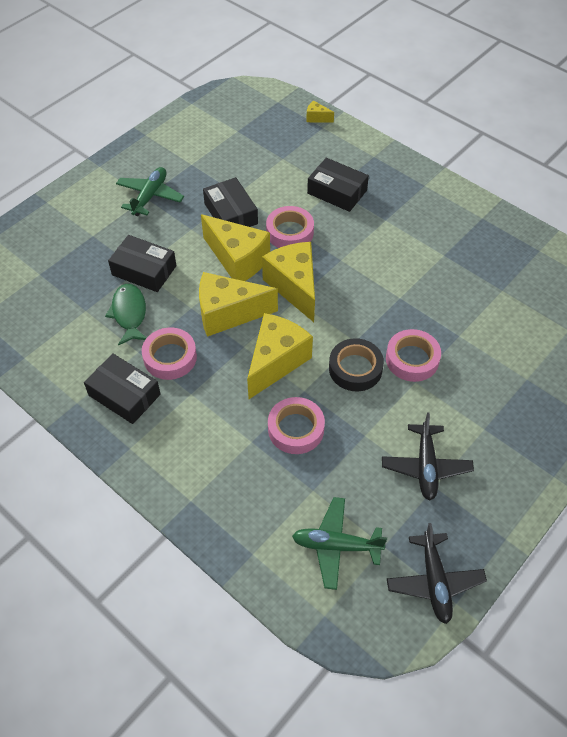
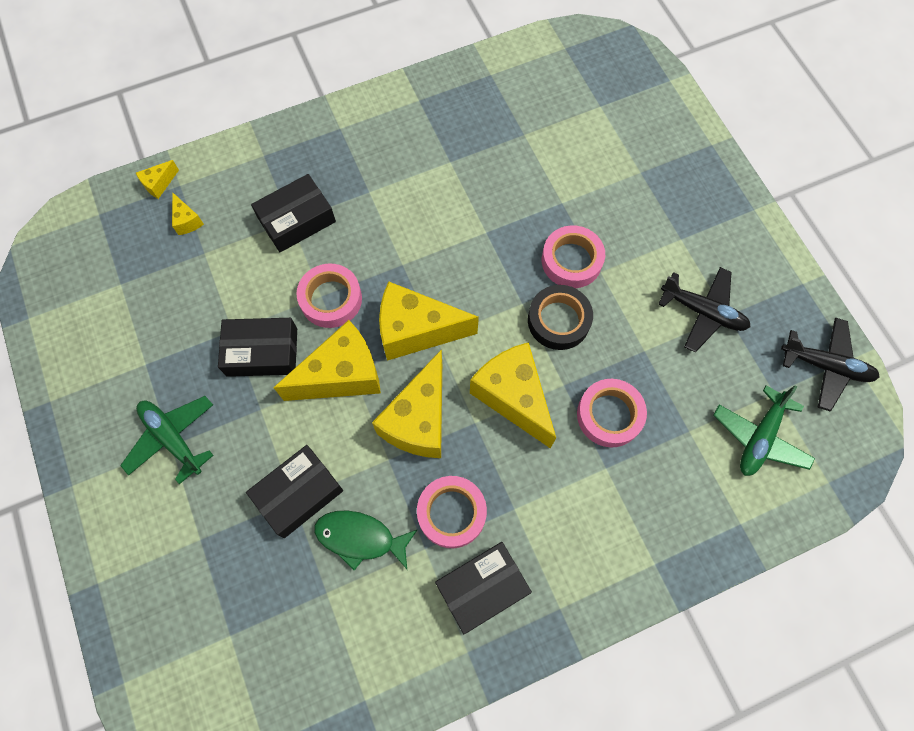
camera: 65 degrees left, 15 degrees up
none -> yellow cheese [172,193,204,235]

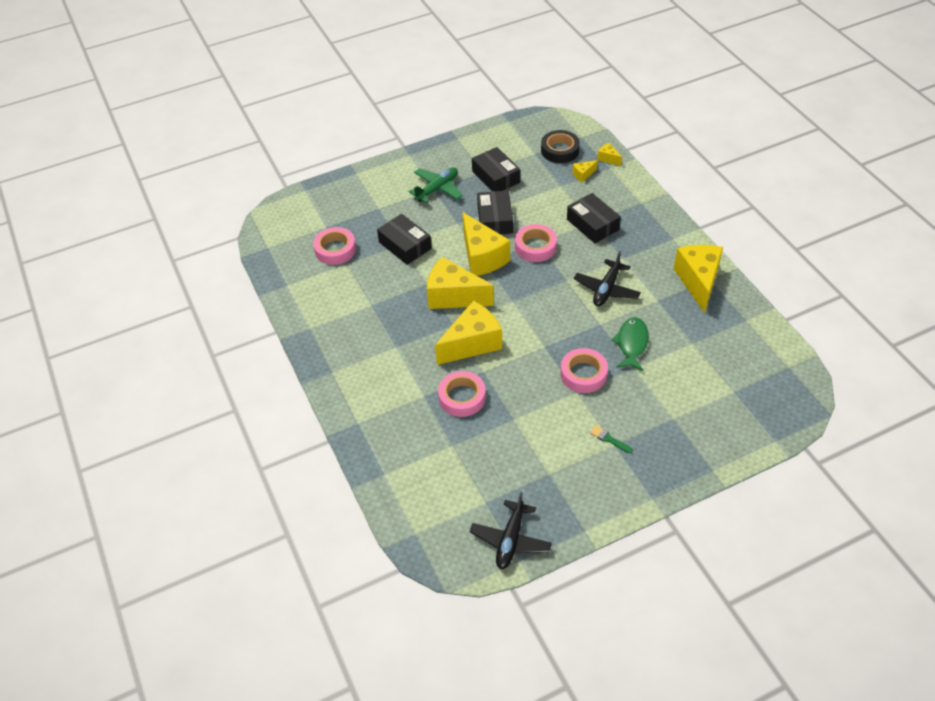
camera: 90 degrees right, 20 degrees down
green fish [314,510,418,571] -> green fish moved to [611,317,649,371]
yellow cheese [379,281,479,361] -> yellow cheese moved to [674,245,723,313]
pink tape [417,476,487,548] -> pink tape moved to [313,227,356,265]
black box [435,542,532,634] -> black box moved to [472,147,520,191]
black tape [528,285,593,350] -> black tape moved to [541,130,580,163]
black plane [658,267,750,353] -> black plane moved to [574,251,641,307]
green plane [713,385,815,476] -> none
none -> green brush [590,425,633,453]

